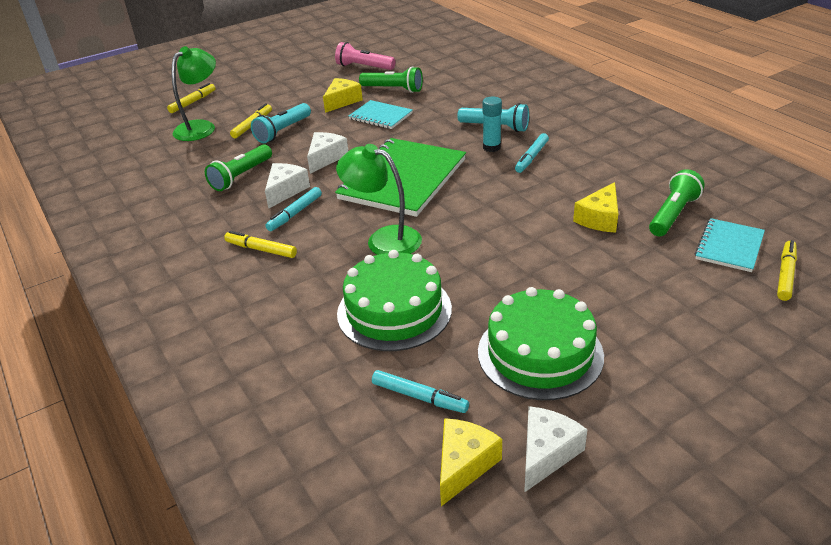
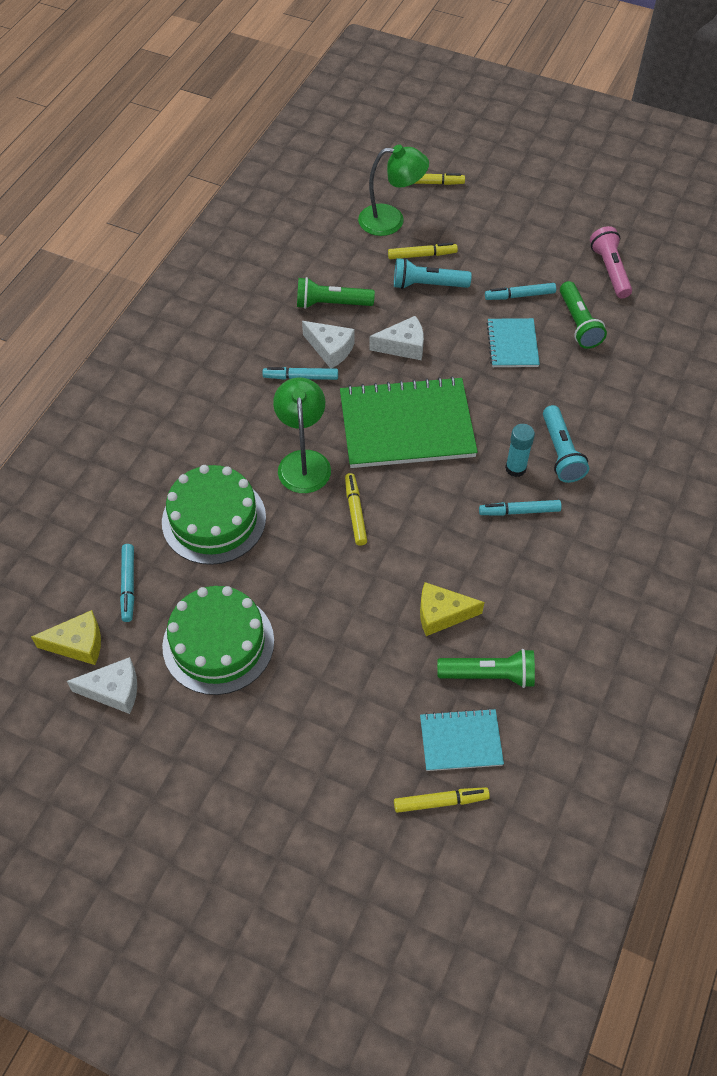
camera: 55 degrees right, 20 degrees up
yellow marker [224,231,297,258] -> yellow marker moved to [345,473,367,546]
white cheese [265,163,310,209] -> white cheese turned 45 degrees clockwise [302,321,354,369]
yellow cheese [323,78,363,113] -> turquoise marker [485,283,556,300]

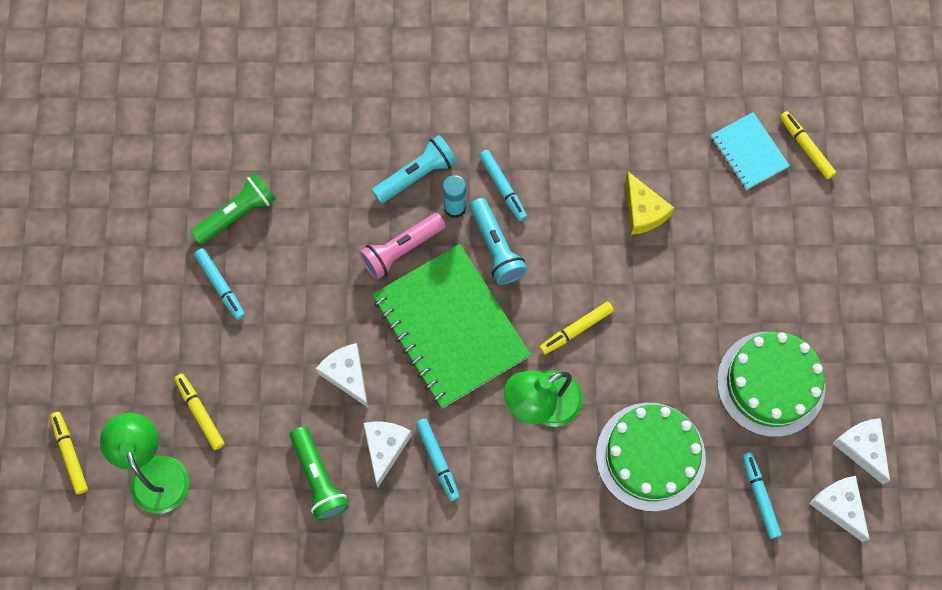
camera: 115 degrees left, 15 degrees up
yellow cheese [31,610,101,665] -> white cheese [809,476,869,542]
turquoise marker [120,544,134,622] -> turquoise marker turned 75 degrees counterclockwise [742,452,782,539]
turquoise flashlight [394,258,472,289] -> turquoise flashlight moved to [470,198,527,285]
green flashlight [437,649,535,688] -> none
turquoise notebook [486,318,540,367] -> none
pink flashlight [590,226,632,298] -> pink flashlight moved to [359,213,446,279]

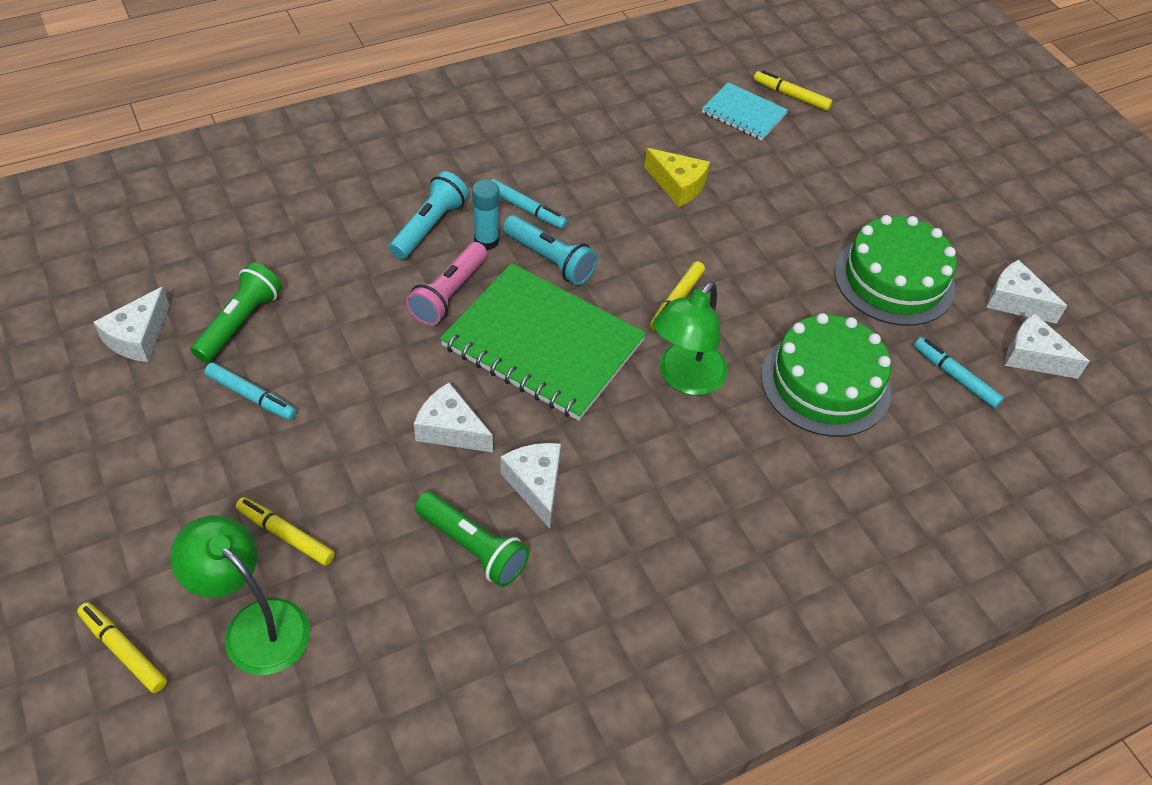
camera: 30 degrees left, 20 degrees down
turquoise marker [416,419,460,501] -> none
none -> white cheese [94,287,170,362]

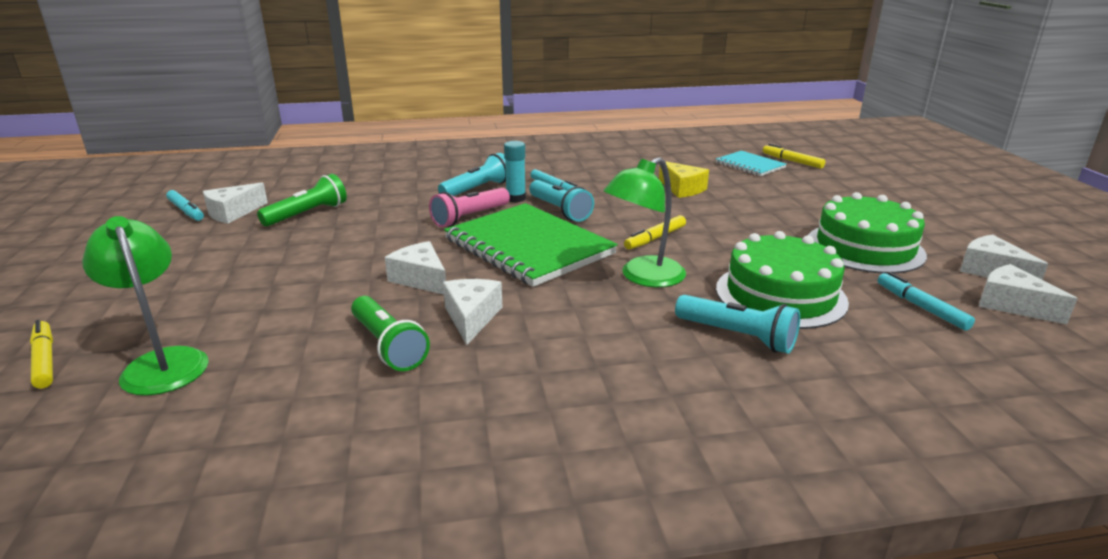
camera: 20 degrees right, 25 degrees down
turquoise marker [204,362,297,420] -> turquoise marker moved to [166,190,204,221]
yellow marker [236,497,335,566] -> none
none -> turquoise flashlight [675,295,800,354]

